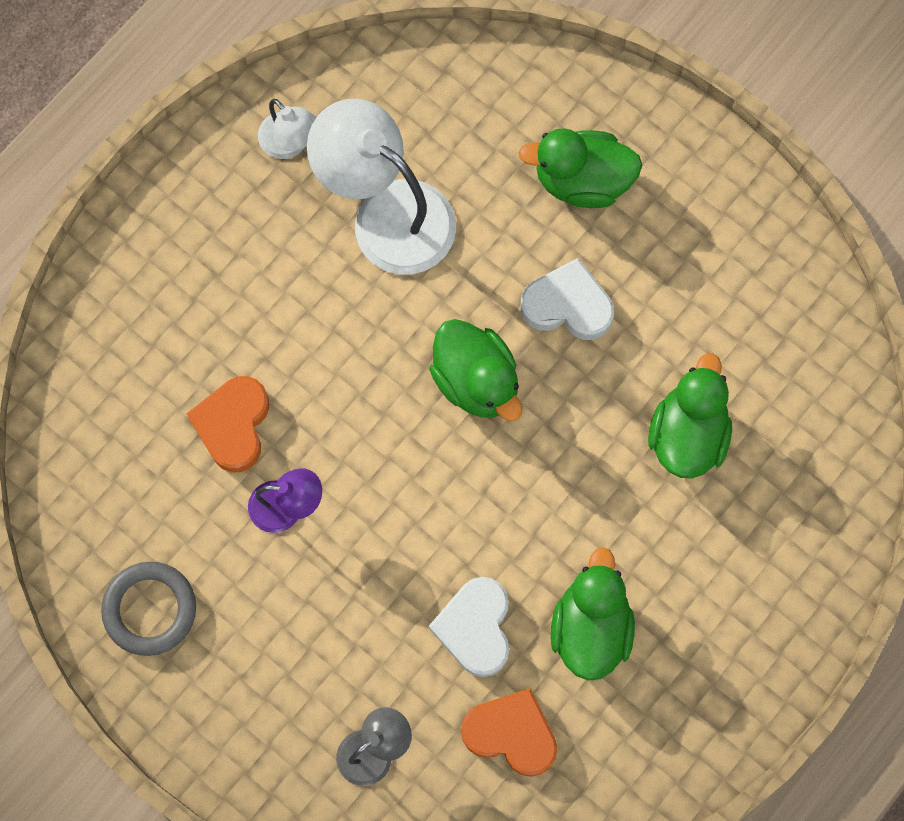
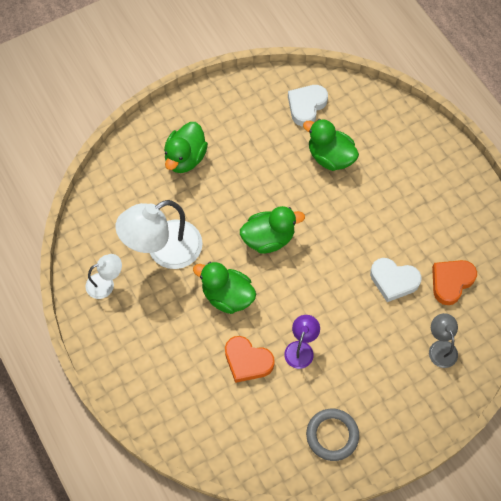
camera: 70 degrees left, 10 degrees down
white heart [520,258,614,340] -> white heart moved to [288,85,328,126]
green duck [551,547,635,681] -> green duck moved to [193,262,256,314]

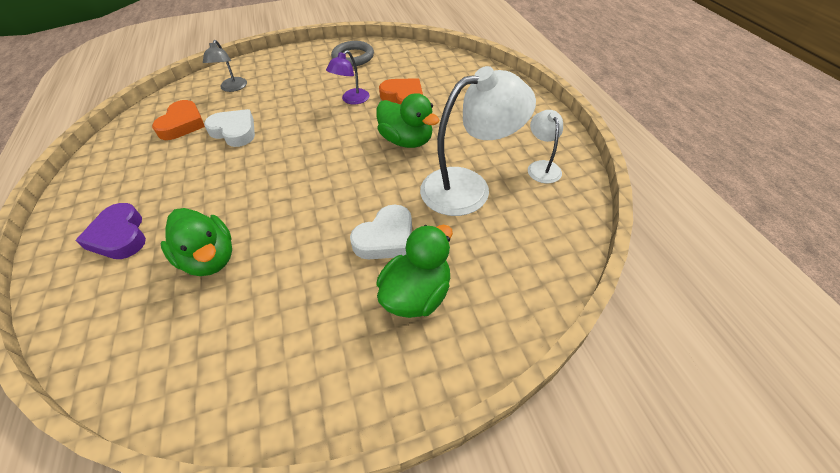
camera: 165 degrees left, 15 degrees down
white lamp [86,254,122,299] -> white lamp turned 90 degrees clockwise [528,110,563,183]
green duck [240,206,305,254] -> none
white heart [288,85,328,126] -> white heart moved to [350,204,412,259]
orange heart [432,260,477,305] -> orange heart turned 45 degrees counterclockwise [152,100,205,140]
none -> purple heart [75,203,146,259]

